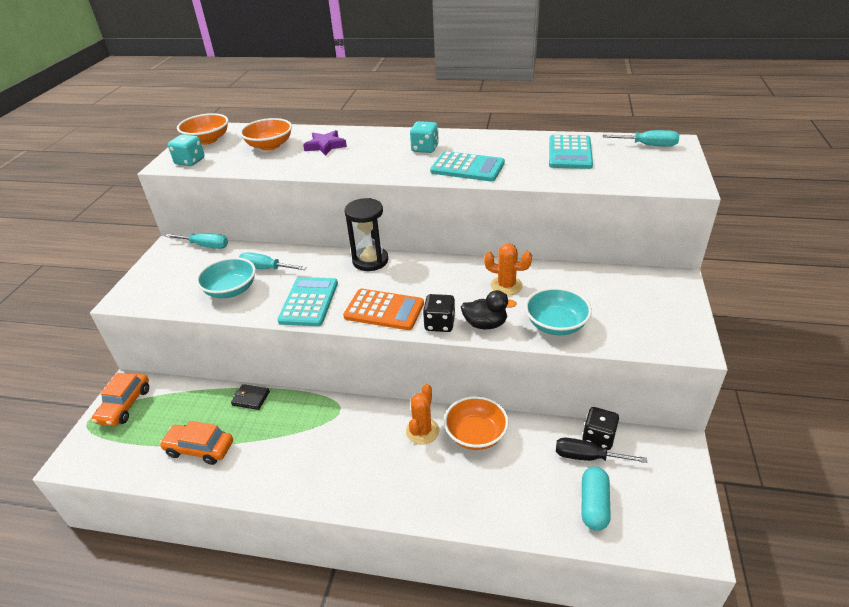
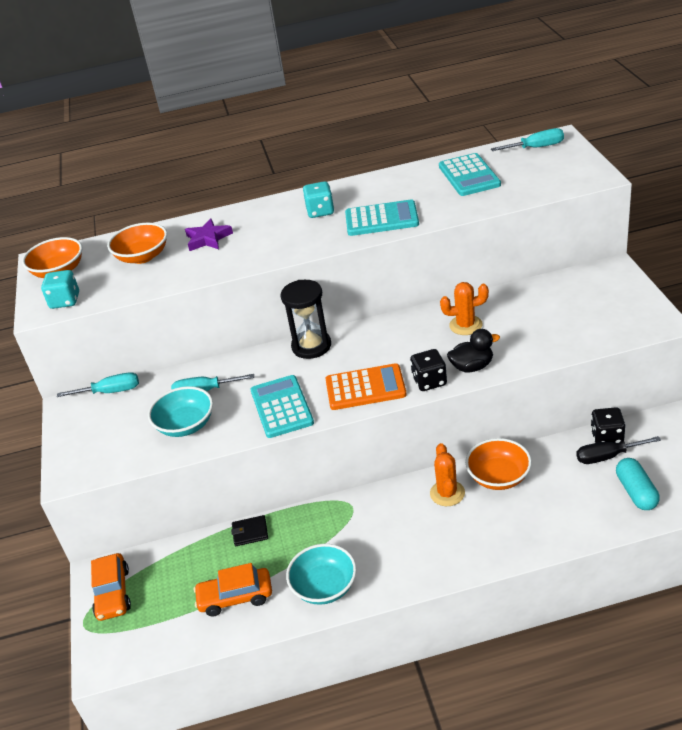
camera: 20 degrees left, 0 degrees up
turquoise bowl [525,287,592,335] -> turquoise bowl moved to [286,544,357,605]

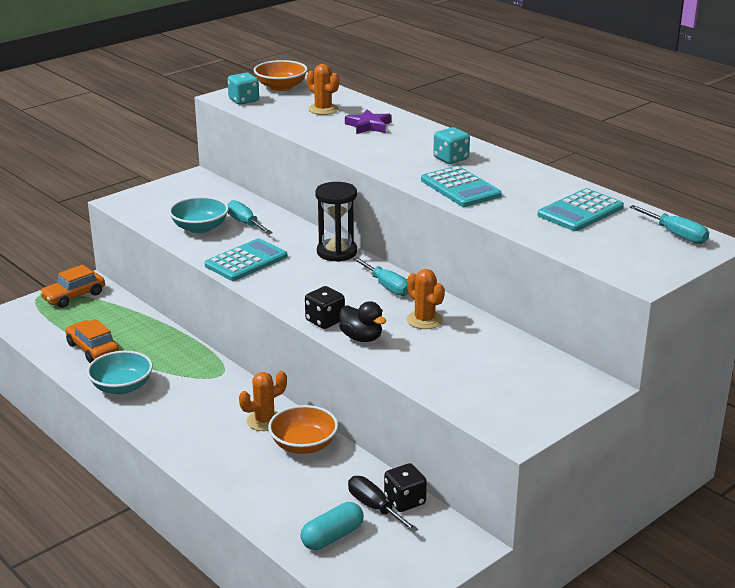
camera: 55 degrees right, 10 degrees down
turquoise screwdriver [57,372,139,397] -> turquoise screwdriver moved to [353,257,409,296]
orange bowl [107,223,167,264] -> orange cactus [307,64,339,115]
black wallet [231,515,268,546] -> none
orange calculator [325,363,407,410] -> none

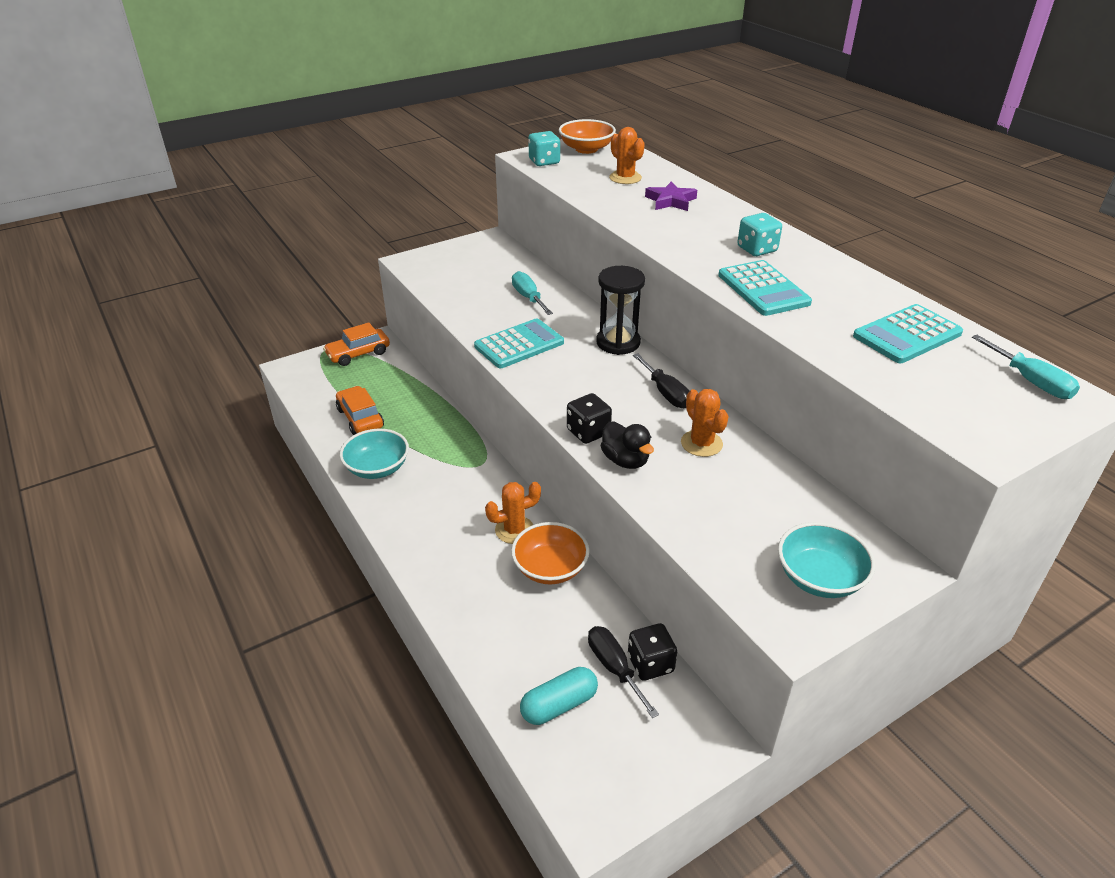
camera: 10 degrees right, 10 degrees up
turquoise bowl [169,196,229,233] -> turquoise bowl moved to [778,522,876,598]
turquoise screwdriver [353,257,409,296] -> black screwdriver [633,353,690,408]

